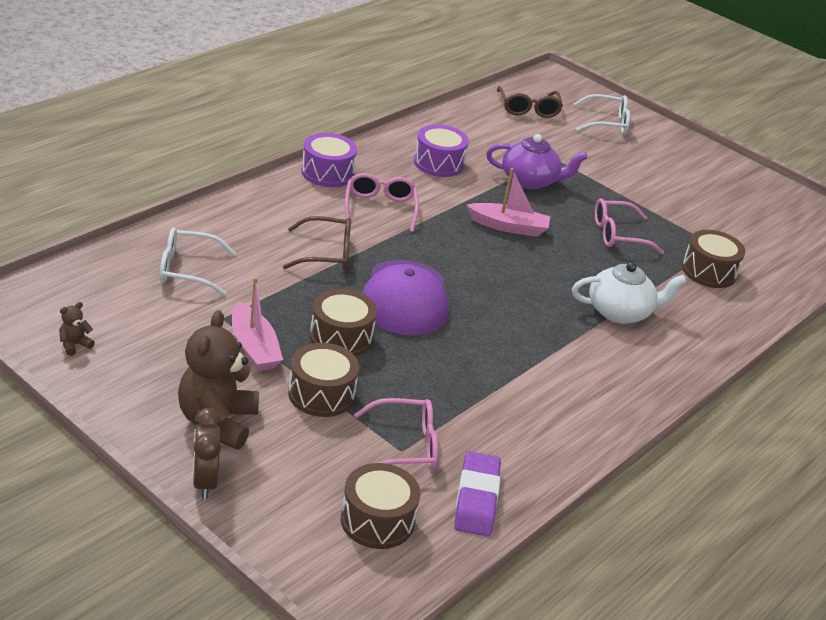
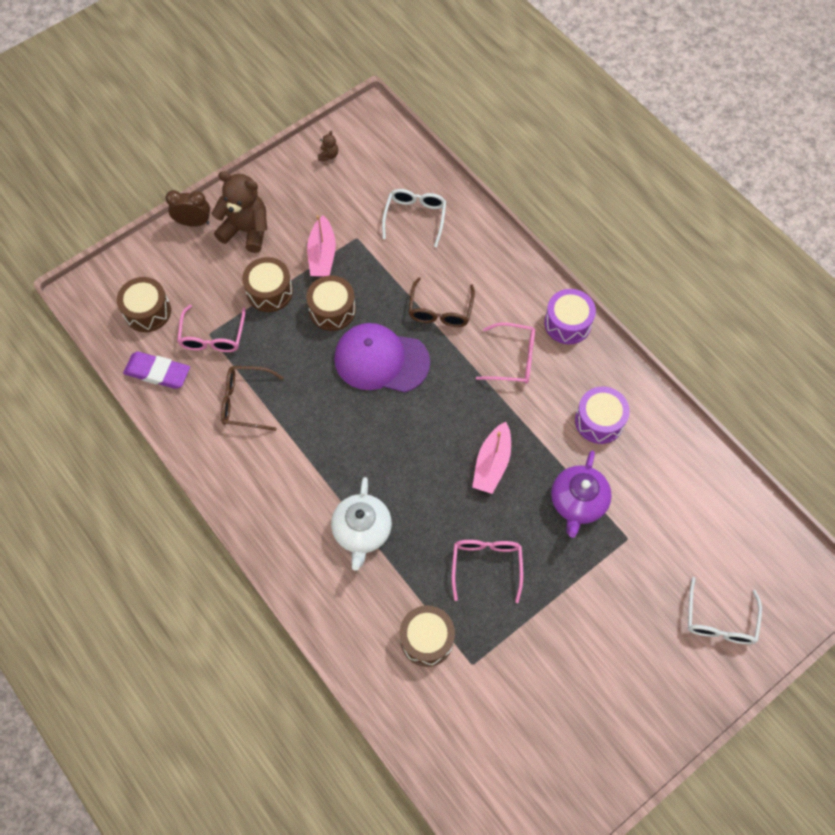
camera: 105 degrees right, 30 degrees up
brown teddy bear [59,302,95,356] -> brown teddy bear turned 45 degrees clockwise [318,131,338,161]
pink boat [232,277,283,371] -> pink boat turned 75 degrees counterclockwise [307,215,336,277]
brown glasses [497,86,563,118] -> brown glasses moved to [221,366,284,431]

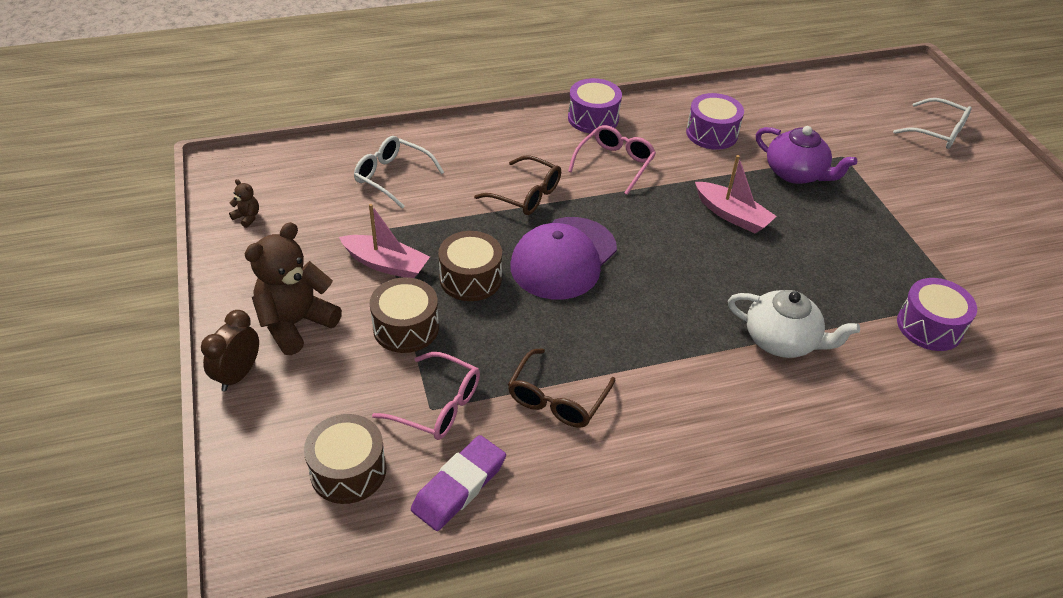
camera: 70 degrees left, 20 degrees down
brown drum [400,605,455,667] -> purple drum [897,278,977,351]
pink glasses [452,540,523,603] -> none

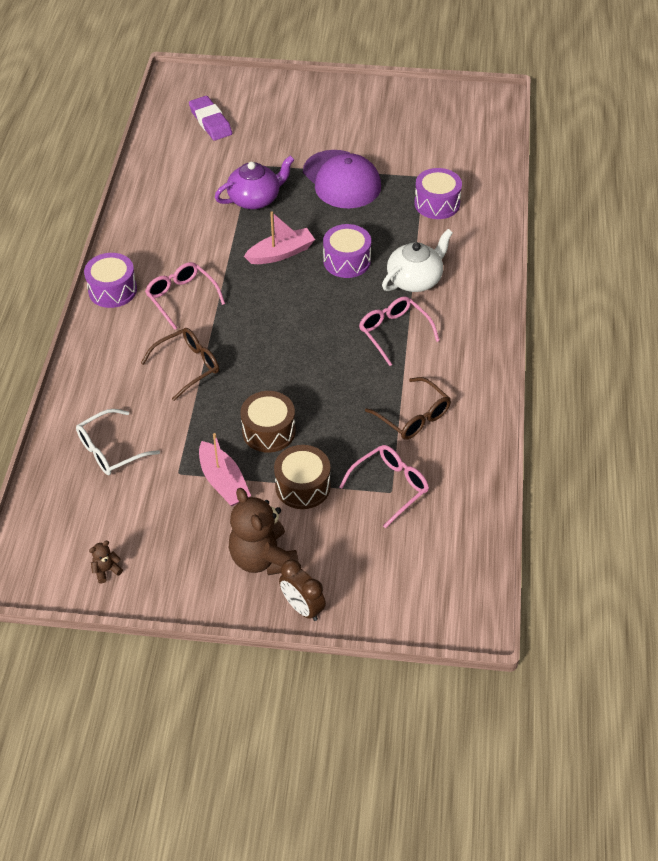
camera: 65 degrees left, 5 degrees up
brown drum [304,414,386,504] -> none
pink boat [339,204,430,278] -> pink boat turned 105 degrees clockwise [199,433,251,506]
purple eraser [411,435,506,531] -> purple eraser moved to [189,96,232,141]
purple cap [510,217,617,300] -> purple cap moved to [303,150,381,208]
purple drum [686,93,744,150] -> purple drum moved to [323,224,371,278]
white glasses [893,98,972,149] -> none
none -> pink glasses [359,296,440,366]

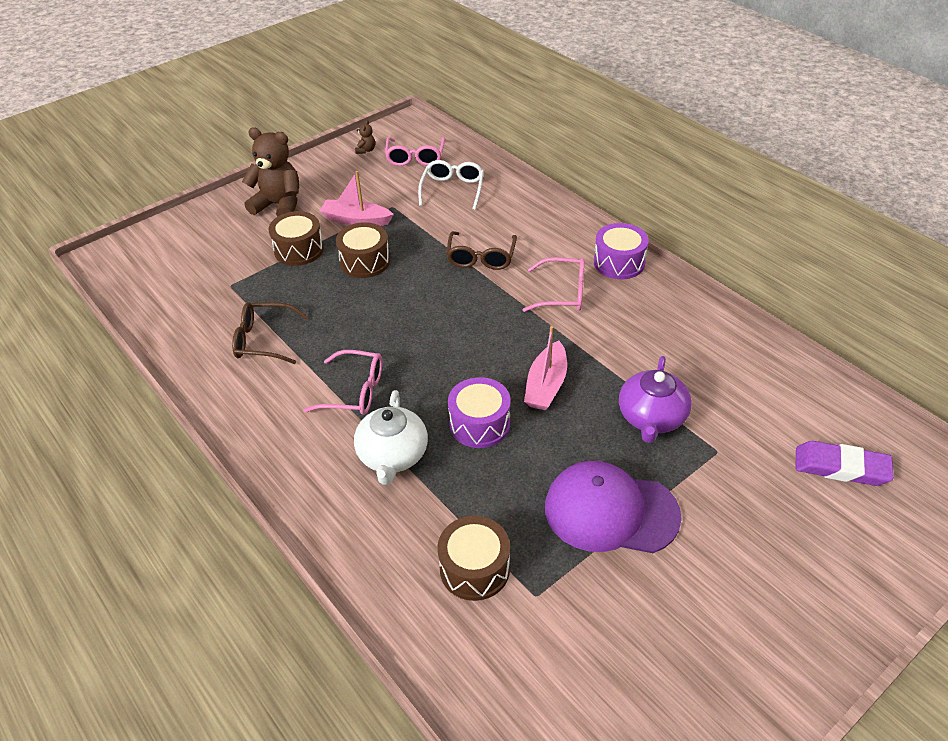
camera: 135 degrees right, 5 degrees down
brown clock [279,559,326,621] -> none
pink glasses [339,445,429,528] -> pink glasses moved to [385,137,445,166]
purple drum [414,168,462,219] -> brown drum [438,516,510,601]

